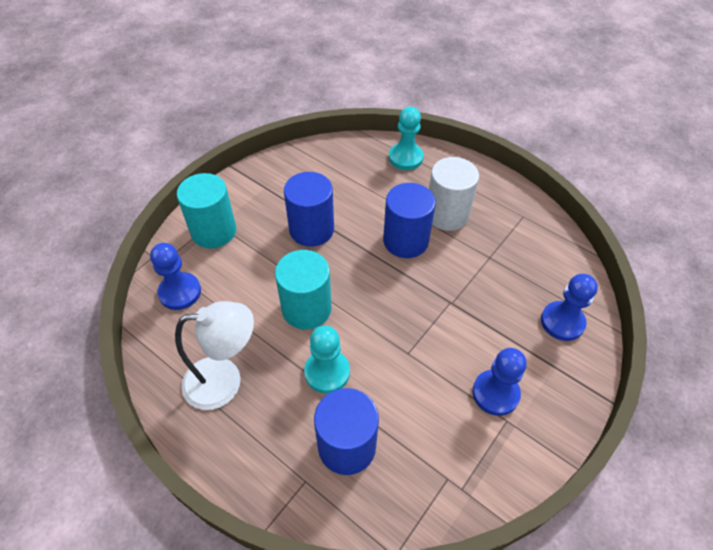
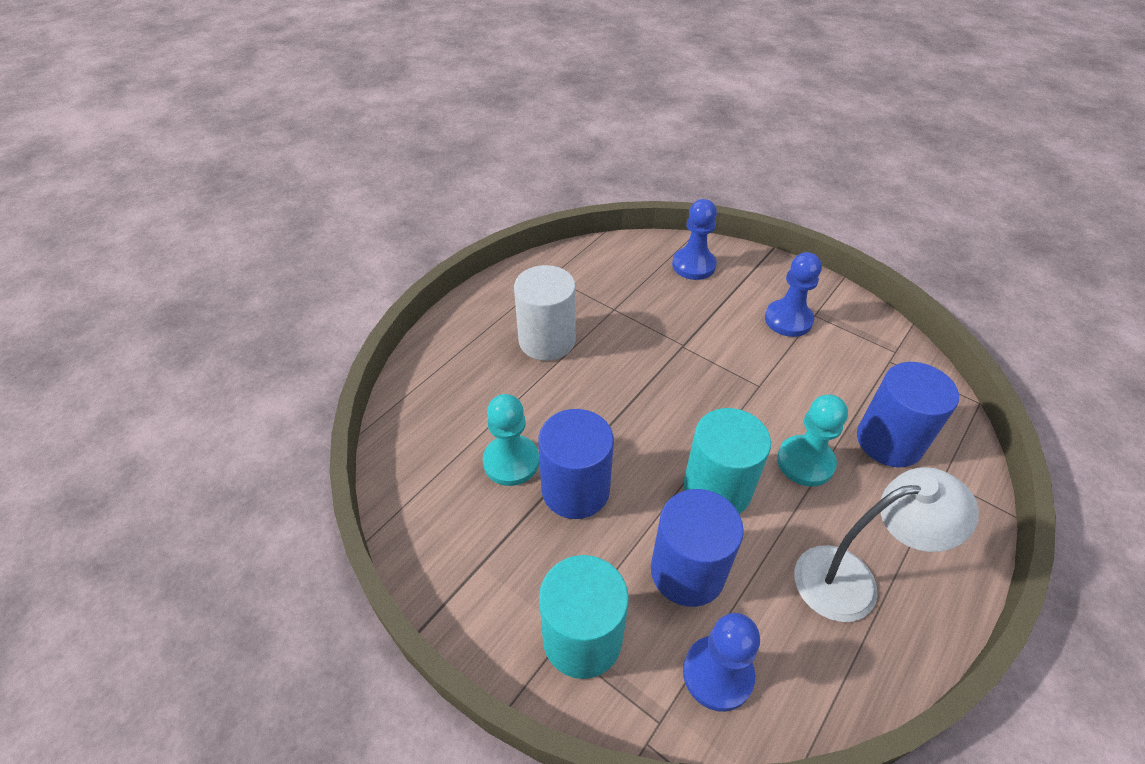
camera: 90 degrees left, 5 degrees down
white lamp [175,301,254,410] -> white lamp turned 90 degrees clockwise [794,467,979,622]
blue cylinder [383,183,436,258] -> blue cylinder moved to [651,489,744,607]
turquoise pawn [389,107,423,170] -> turquoise pawn moved to [483,394,539,486]

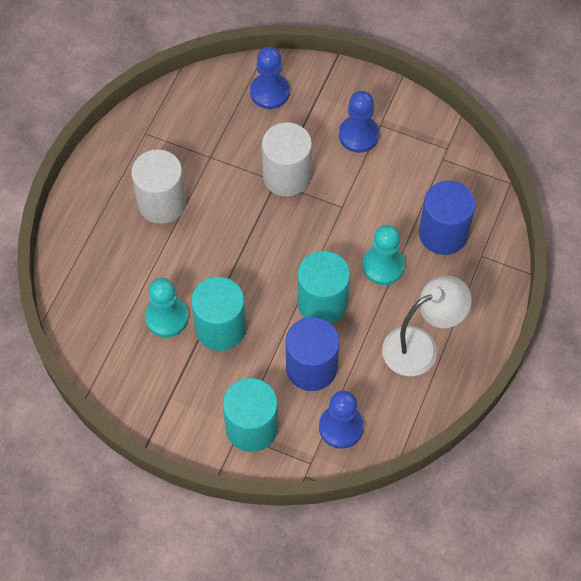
camera: 15 degrees left, 15 degrees up
blue cylinder [538,409,614,519] -> turquoise cylinder [191,277,246,351]
none -> white cylinder [262,122,312,197]

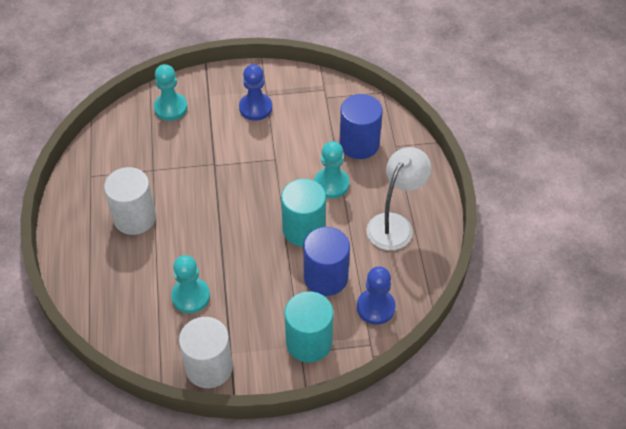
camera: 30 degrees left, 10 degrees down
turquoise cylinder [191,277,246,351] -> none
blue pawn [250,47,290,109] -> turquoise pawn [154,64,188,121]
white cylinder [262,122,312,197] -> white cylinder moved to [179,317,233,388]

